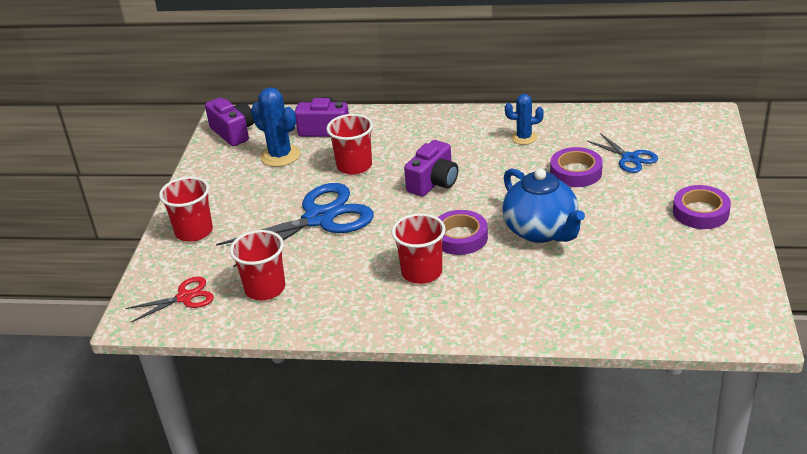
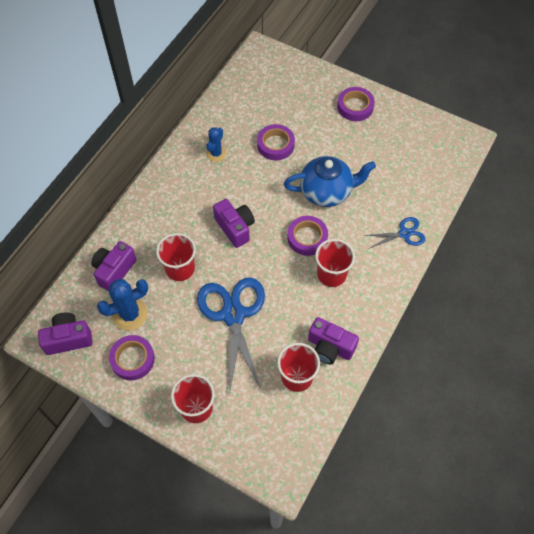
camera: 70 degrees left, 25 degrees up
red scissors [125,277,214,322] -> none
blue scissors [587,133,658,173] -> blue scissors moved to [364,217,426,248]
none -> purple tape [109,335,155,380]
none -> purple camera [308,317,359,364]

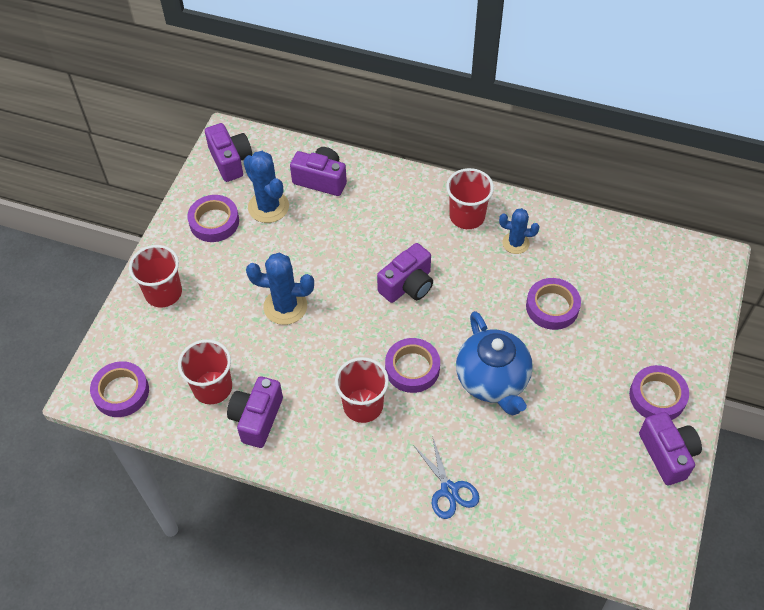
camera: 80 degrees right, 5 degrees down
red cup [156,233,196,281] -> red cup moved to [446,168,494,229]
blue scissors [197,277,265,395] -> blue cactus [246,253,314,325]
none -> purple tape [90,361,149,417]
none -> purple camera [639,412,702,486]

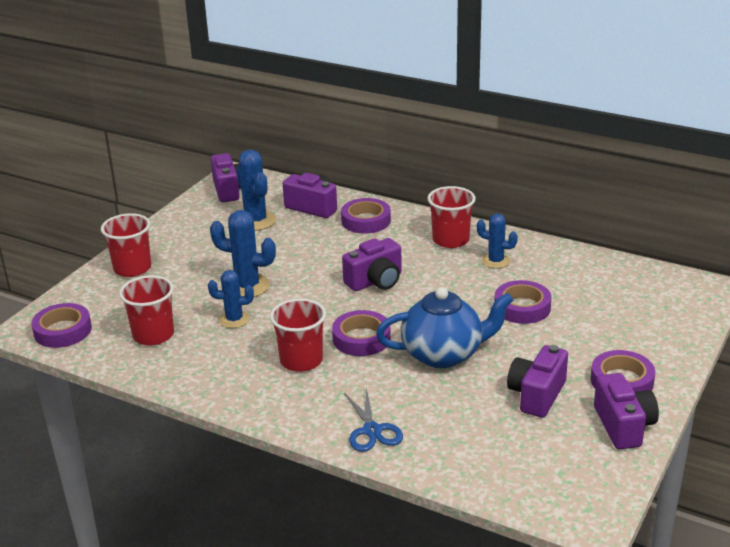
camera: 10 degrees right, 25 degrees down
purple tape [187,195,239,242] -> purple tape moved to [341,198,391,234]
purple camera [227,376,283,448] -> purple camera moved to [507,345,568,418]
blue teapot [456,311,533,416] -> blue teapot turned 90 degrees counterclockwise [376,287,513,368]
none -> blue cactus [208,270,254,328]

